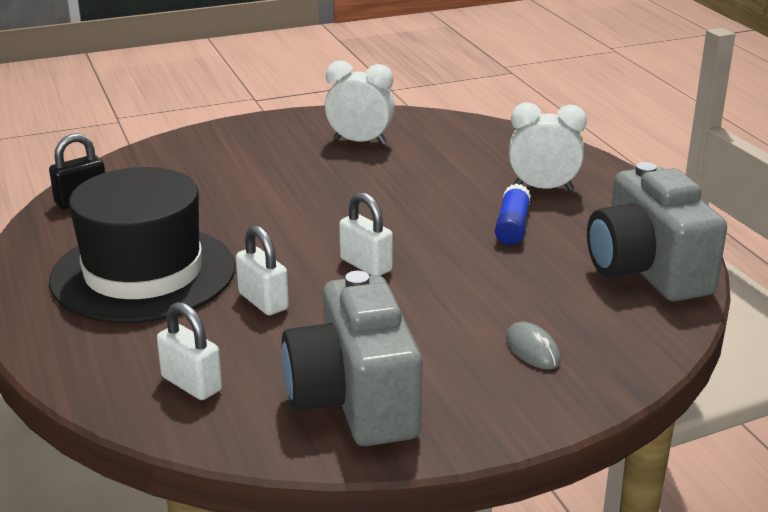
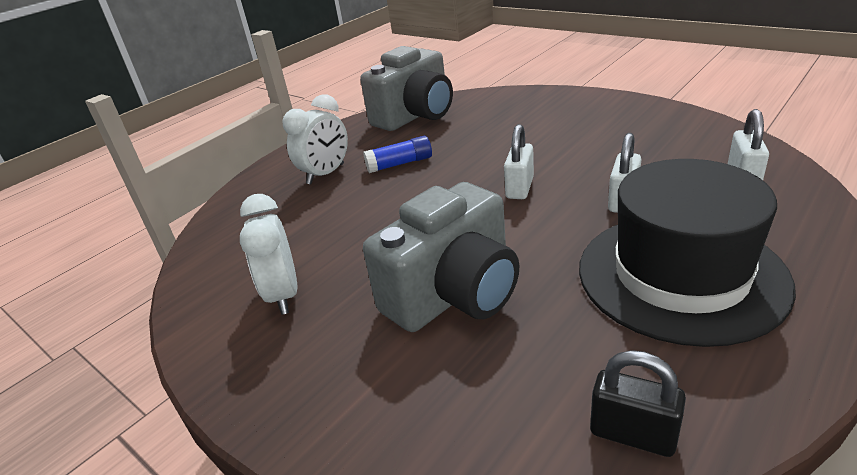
camera: 115 degrees left, 5 degrees up
grey camera [282,271,423,446] -> grey camera moved to [363,182,519,332]
grey mouse [506,322,561,370] -> none
white clock [509,102,587,191] -> white clock turned 120 degrees counterclockwise [283,94,348,184]

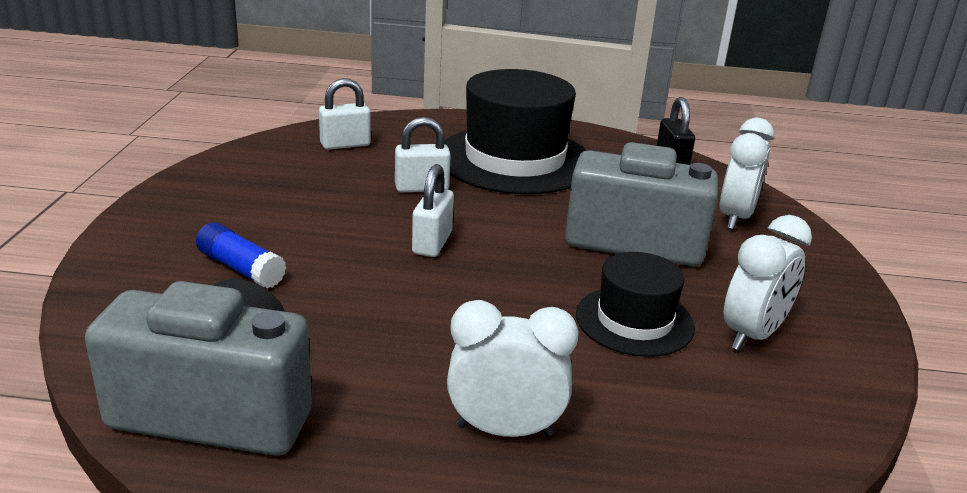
camera: 130 degrees left, 5 degrees down
blue glue stick [363,136,432,173] -> blue glue stick moved to [196,222,286,288]
white padlock [504,124,534,199] -> white padlock turned 60 degrees counterclockwise [412,164,454,257]
none -> black hat [576,252,695,357]
none -> white clock [720,118,774,230]

